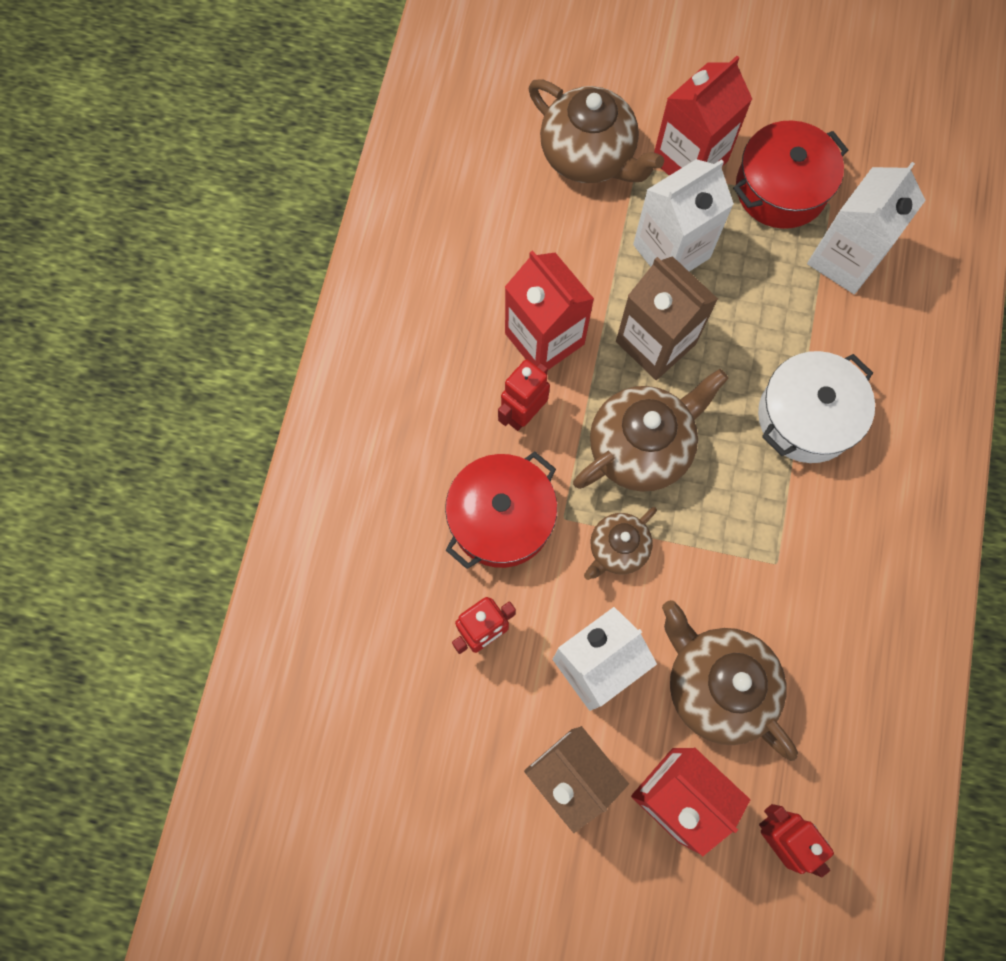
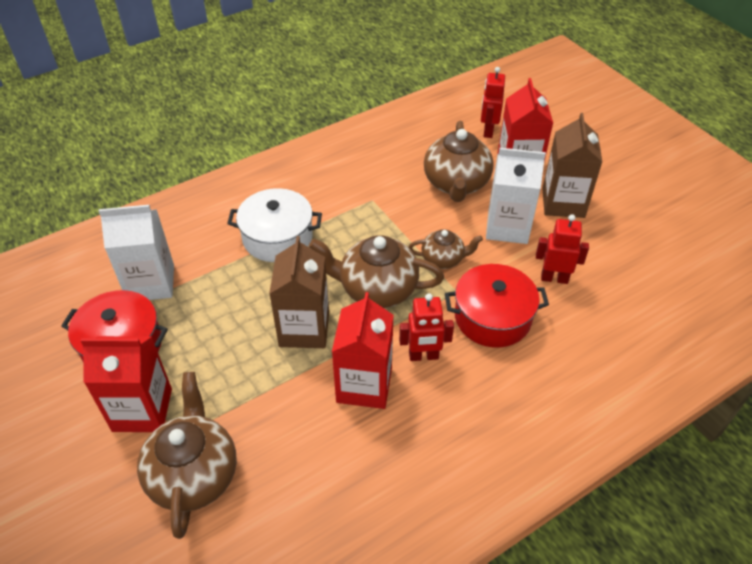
camera: 135 degrees left, 25 degrees down
white carton [633,159,734,272] -> none

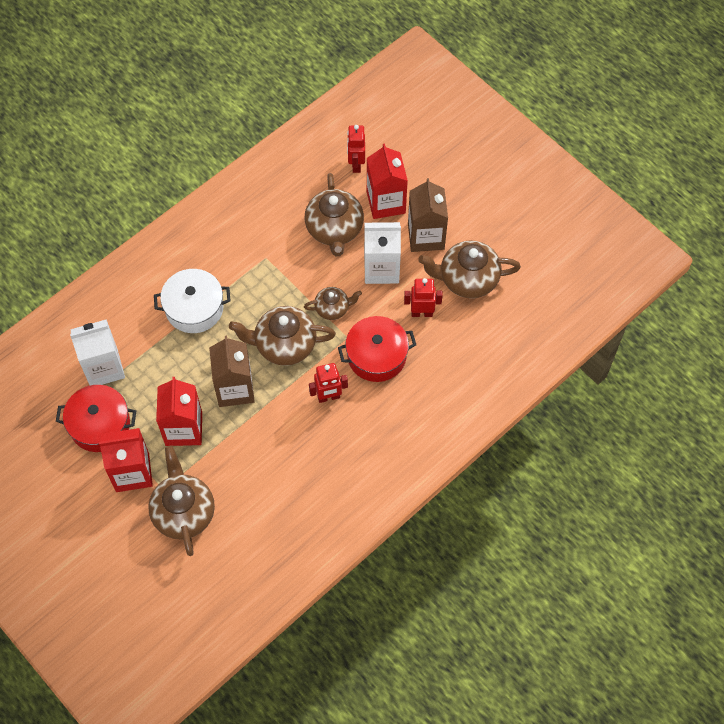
camera: 10 degrees left, 15 degrees up
red carton [332,292,394,409] -> red carton moved to [156,377,202,446]
none -> brown teapot [418,240,521,298]

